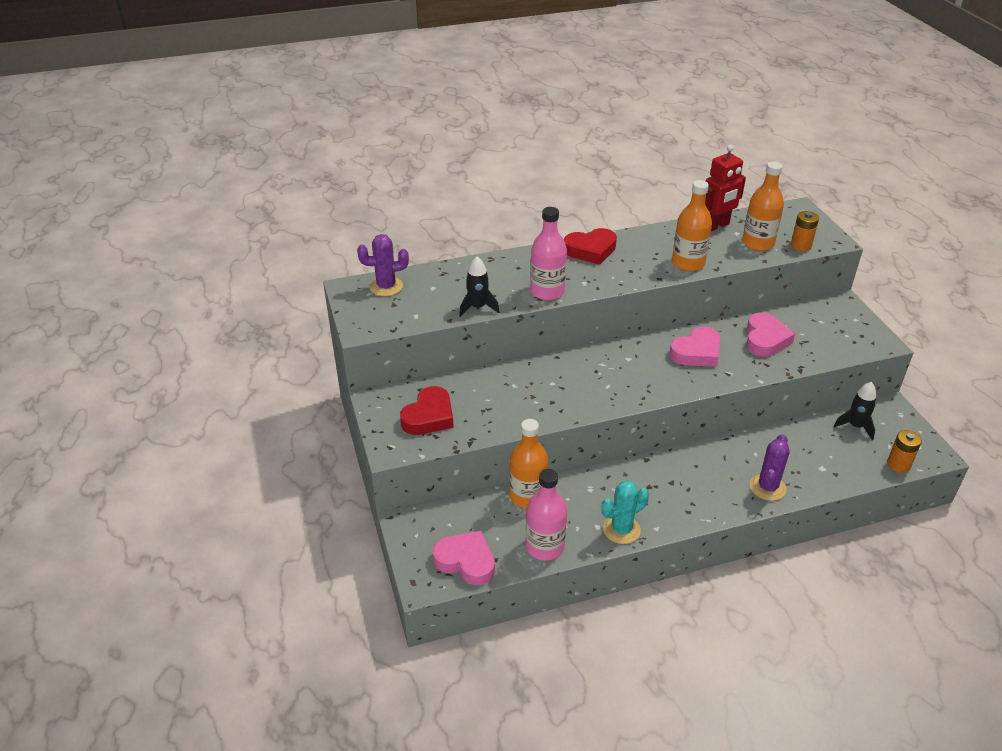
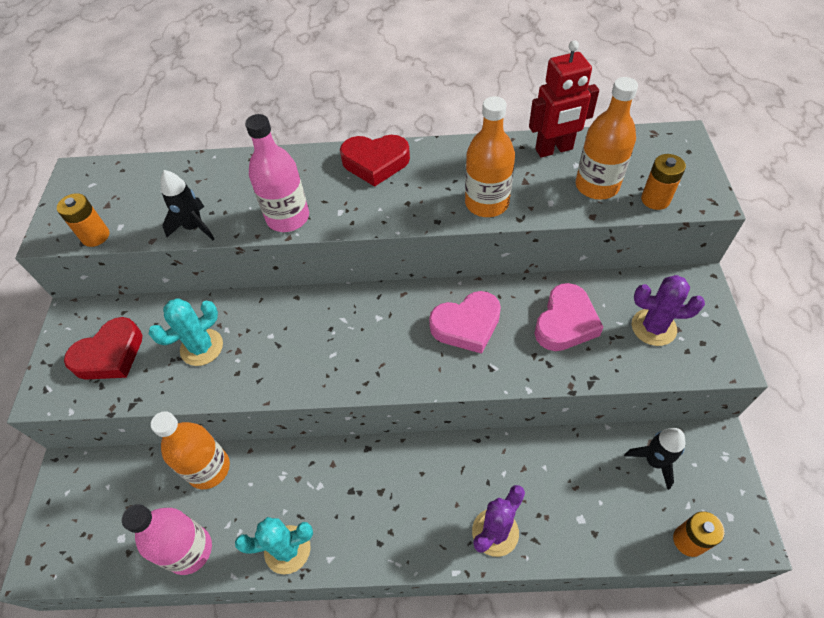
camera: 20 degrees right, 15 degrees up
purple cactus [357,234,409,296] -> purple cactus moved to [632,275,705,346]
pink heart [433,531,495,585] -> none
none -> orange battery [57,193,109,247]
none -> turquoise cactus [149,298,223,366]

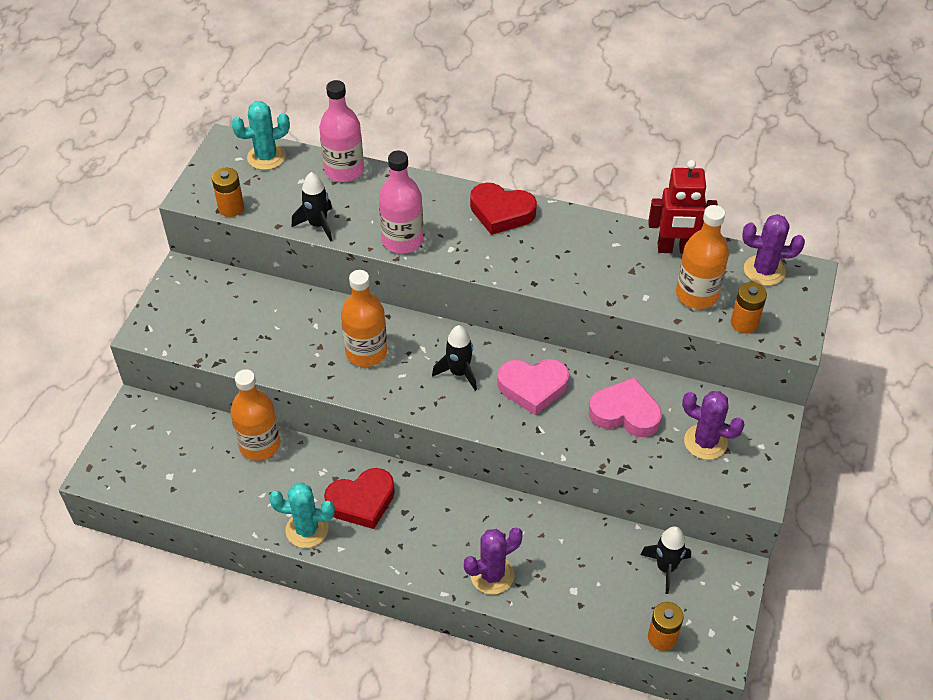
camera: 15 degrees right, 5 degrees down
red heart [64,317,143,380] -> red heart moved to [324,468,395,529]
pink bottle [122,504,212,575] -> pink bottle moved to [319,80,364,182]
turquoise cactus [149,298,223,366] -> turquoise cactus moved to [231,101,290,170]
orange bottle [465,96,515,217] -> orange bottle moved to [341,270,387,367]
pink heart [534,283,604,351] -> pink heart turned 120 degrees counterclockwise [589,378,662,437]
none -> black rocket [432,325,477,391]
none -> purple cactus [742,214,805,286]

